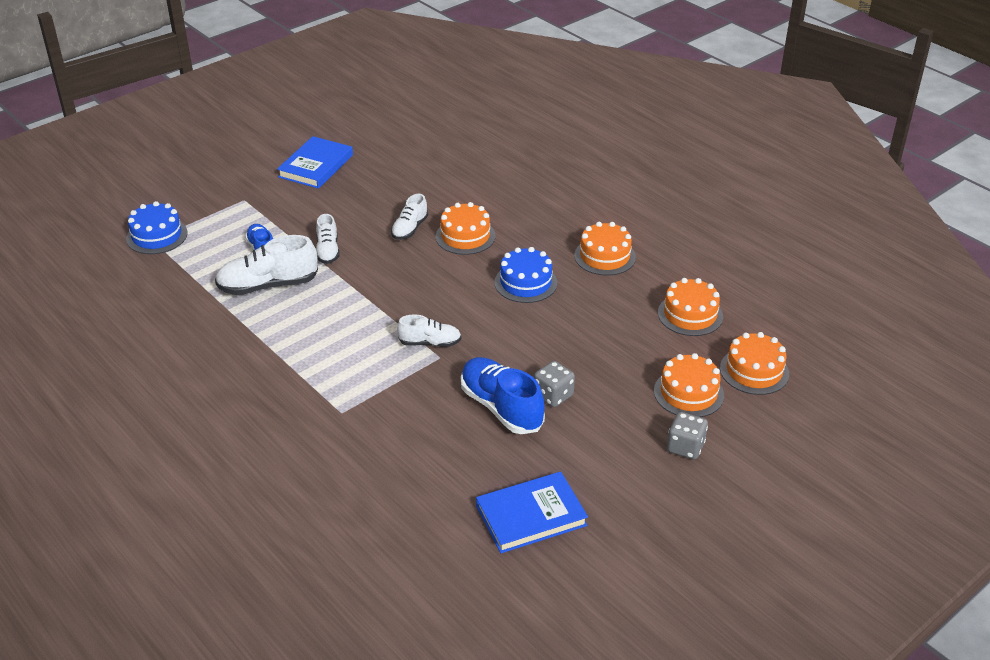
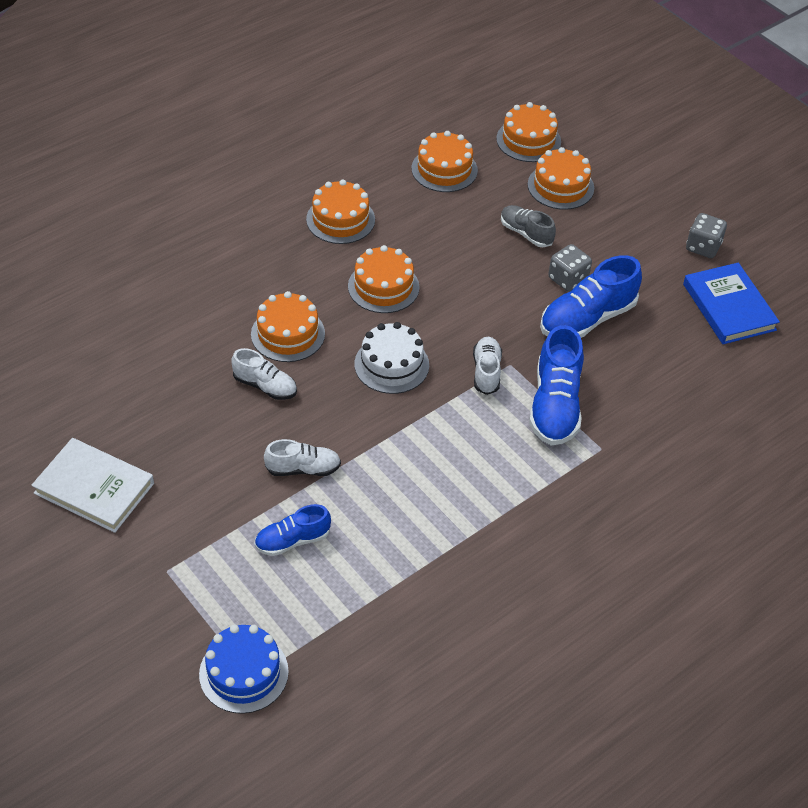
camera: 90 degrees left, 10 degrees up
white shoe [215,235,318,295] -> none
blue book [277,136,353,189] -> white book [31,438,154,533]
blue cake [494,247,557,303] -> orange cake [348,245,420,313]
grey dice [667,412,708,459] -> grey dice moved to [686,213,727,258]
none -> white cake [354,322,429,394]
none -> grey shoe [501,205,556,247]
none -> blue shoe [529,325,584,445]

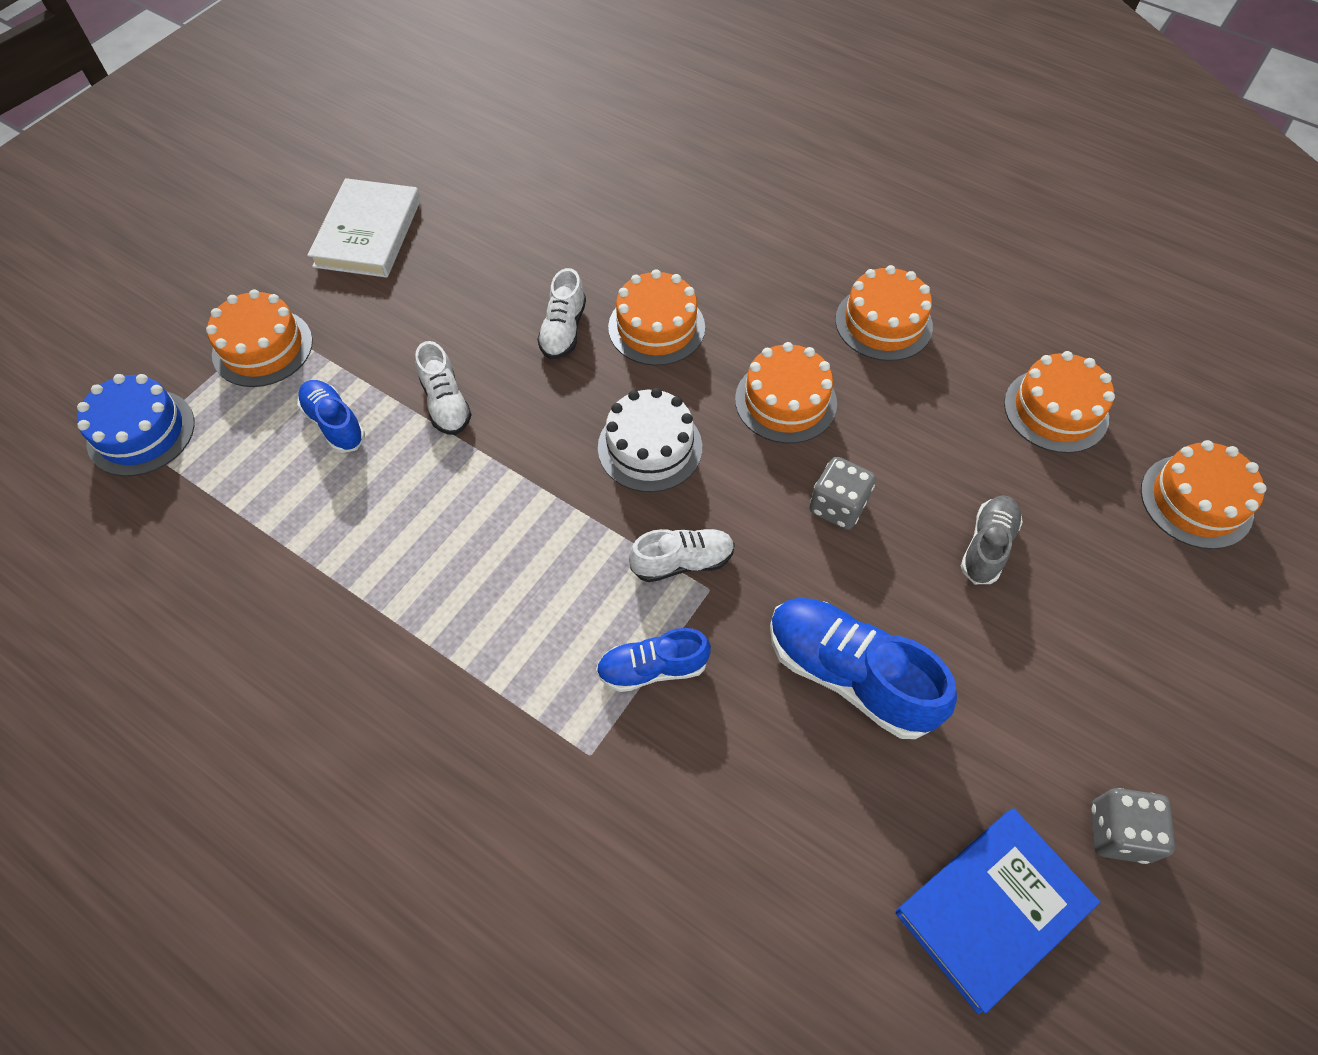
camera: 75 degrees right, 10 degrees up
orange cake [528,147,594,210] -> orange cake moved to [206,289,313,387]
blue shoe [529,325,584,445] -> blue shoe [596,628,711,692], size x0.59
grey dice [548,244,592,292] -> grey dice moved to [809,457,876,530]

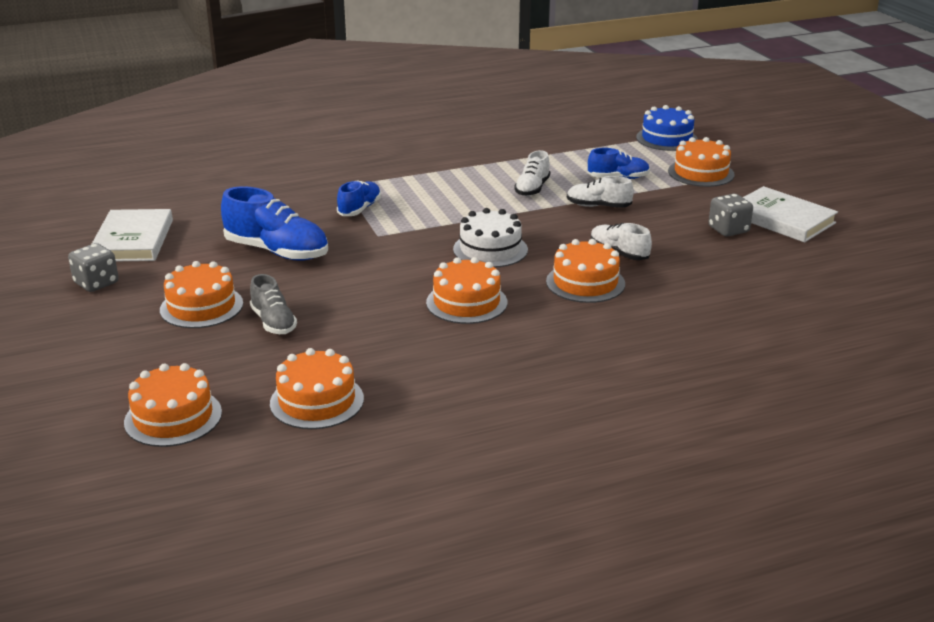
camera: 125 degrees right, 30 degrees down
white shoe [629,529,735,582] -> white shoe moved to [514,150,550,196]
blue shoe [770,598,957,739] -> blue shoe turned 45 degrees clockwise [221,186,328,261]
grey dice [809,457,876,530] -> grey dice moved to [709,194,753,237]
orange cake [835,265,933,361] -> orange cake moved to [160,261,243,328]
blue book [895,809,1100,1014] -> white book [92,209,173,261]

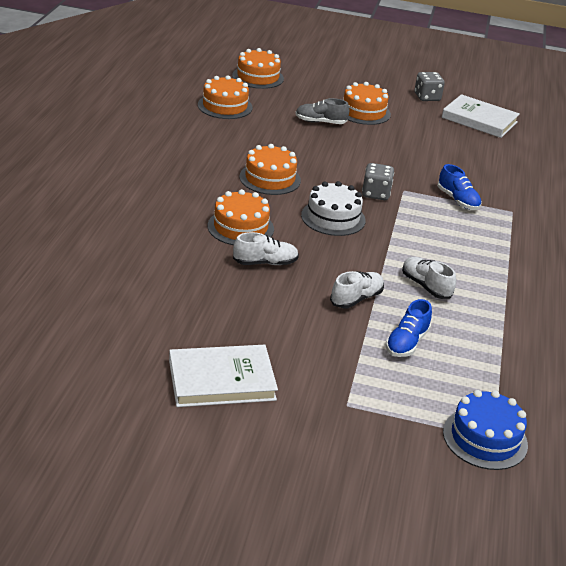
camera: 120 degrees right, 5 degrees up
blue shoe [221,186,328,261] -> none
orange cake [668,137,735,187] -> none
grey dice [709,194,753,237] -> grey dice moved to [362,163,394,200]

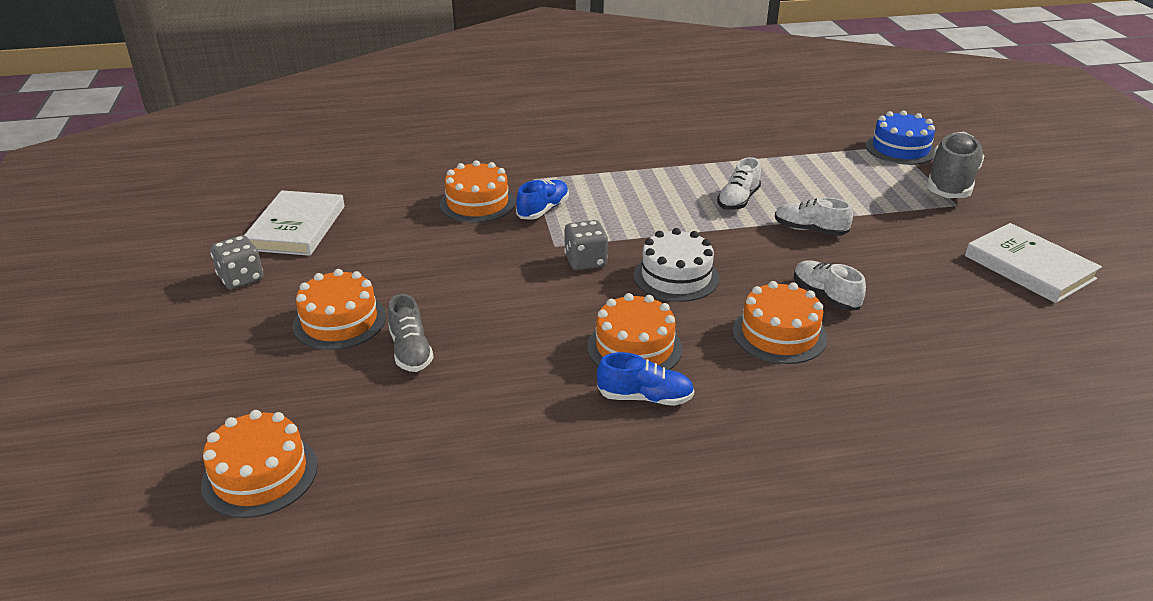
camera: 110 degrees left, 0 degrees up
orange cake [198,75,253,119] -> orange cake moved to [440,160,515,223]
blue shoe [386,299,432,357] -> blue shoe moved to [597,352,694,406]
none -> grey shoe [927,132,984,198]

